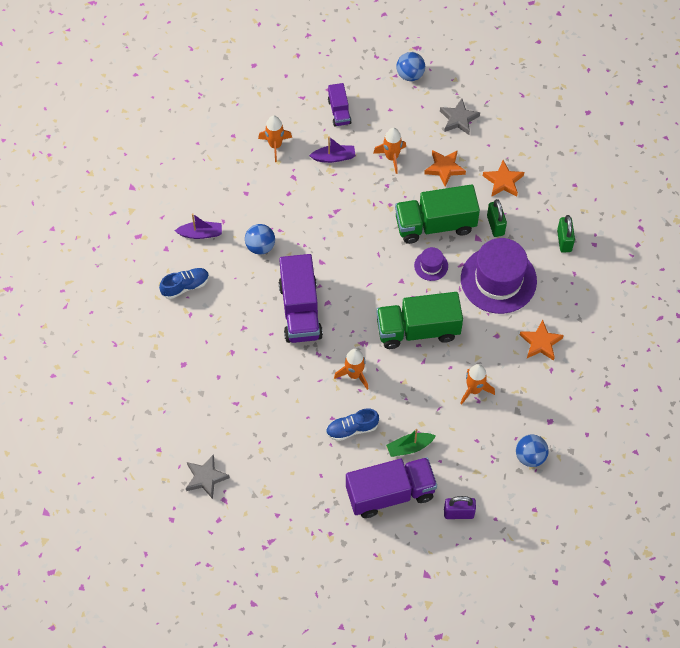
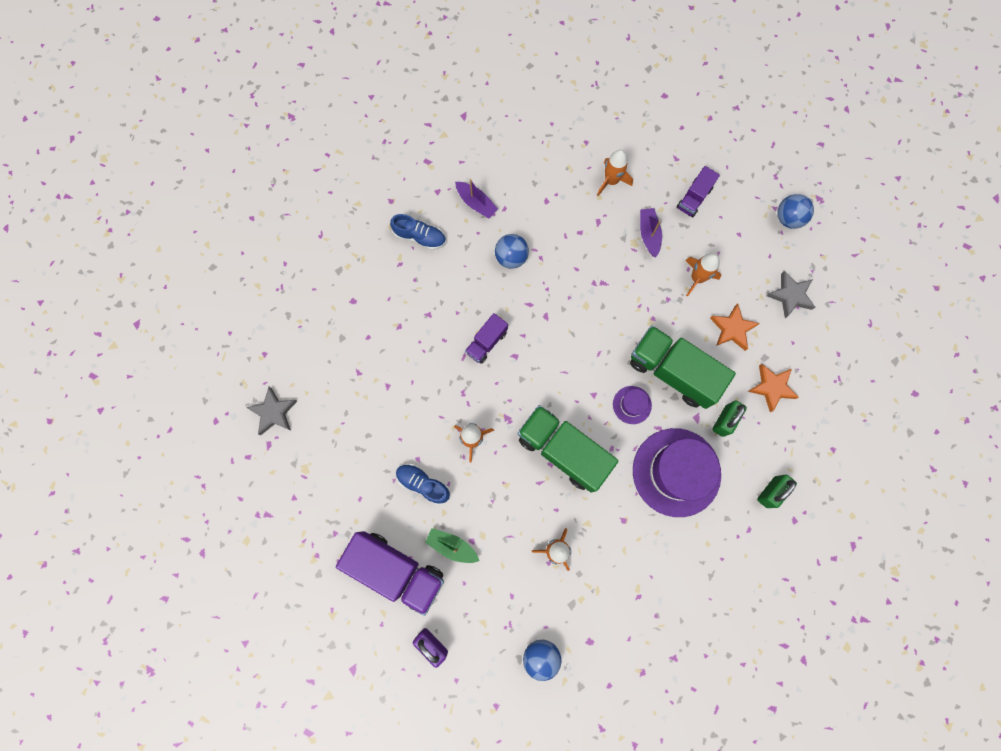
camera: 45 degrees right, 15 degrees up
purple truck [279,254,323,343] -> purple truck [465,313,508,364], size x0.52
purple boat [309,136,356,163] -> purple boat turned 135 degrees counterclockwise [640,208,662,258]
orange star [520,319,564,361] -> none

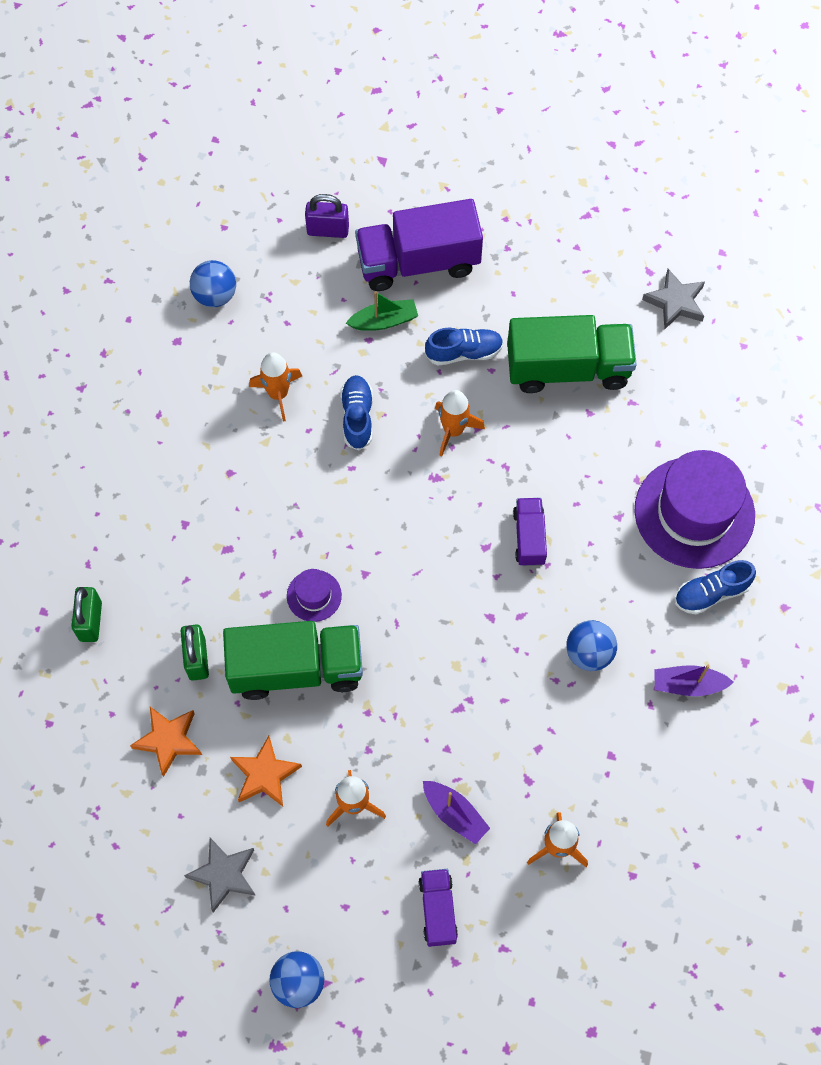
camera: 140 degrees right, 10 degrees down
green truck [518,405,618,493] -> green truck moved to [507,315,637,393]
purple hat [633,428,721,517] -> purple hat moved to [635,450,755,569]
none -> blue shoe [340,375,373,450]

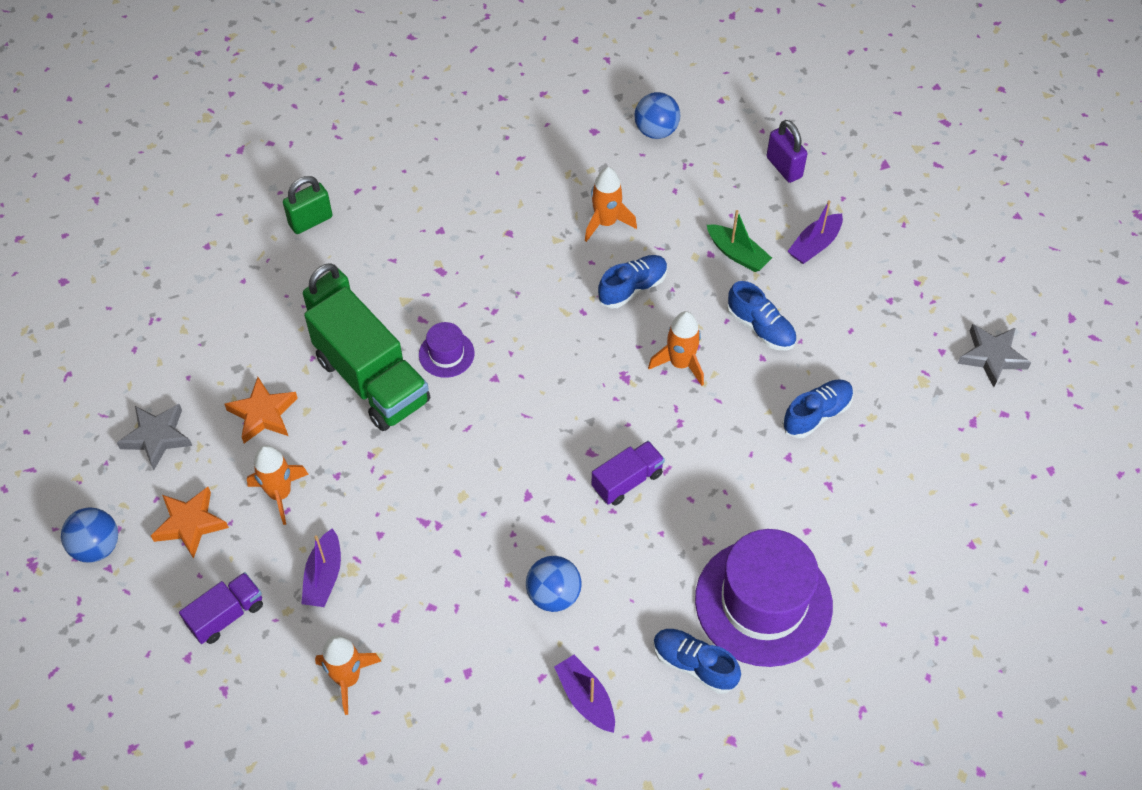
camera: 55 degrees right, 10 degrees down
orange star [130,707,202,777] -> orange star moved to [151,487,229,559]
purple truck [355,199,483,291] -> purple boat [788,200,843,264]
green truck [507,315,637,393] -> blue shoe [782,379,854,438]
grey star [642,269,705,330] -> grey star moved to [958,324,1031,387]

